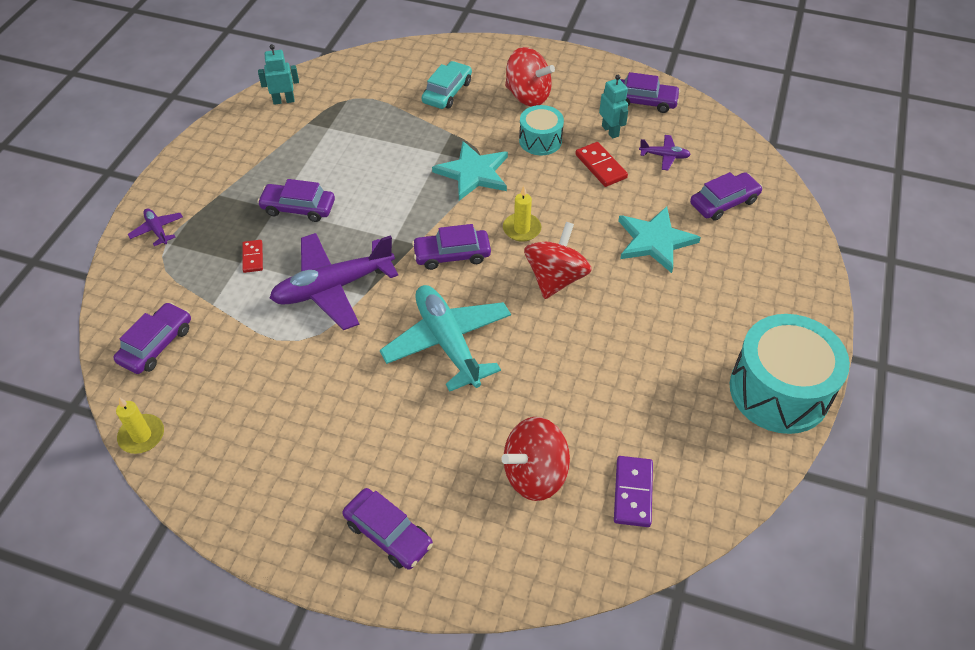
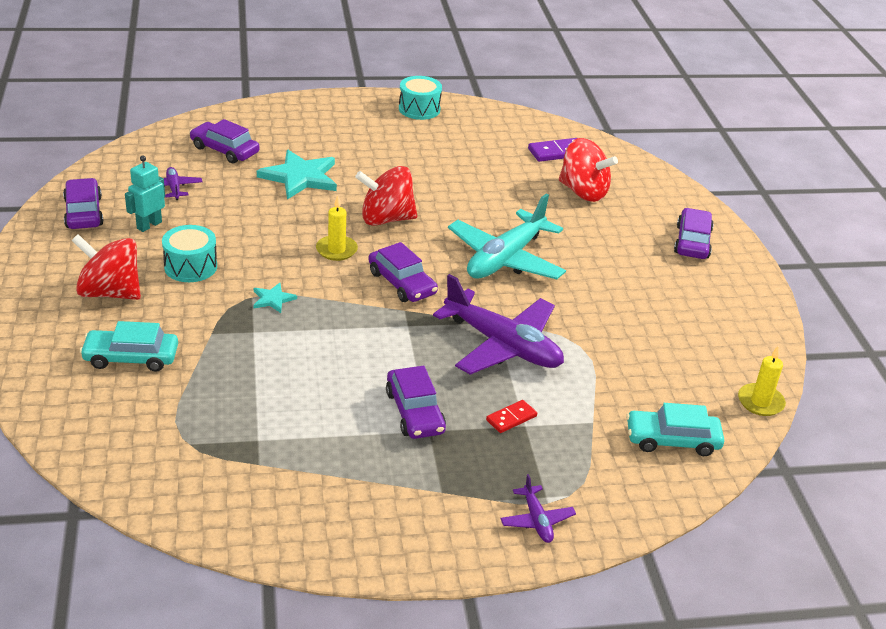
camera: 120 degrees left, 15 degrees down
purple car [113,302,191,374] -> turquoise car [626,403,724,456]
purple plane [128,208,183,246] -> purple plane turned 45 degrees counterclockwise [500,474,576,543]
turquoise robot [258,44,299,105] -> none
turquoise star [432,141,508,201] -> turquoise star [254,283,297,313], size x0.48
red spinning top [505,47,555,107] -> red spinning top turned 75 degrees counterclockwise [71,234,141,300]
red domino [575,142,628,187] -> none
turquoise drum [730,314,850,434] -> turquoise drum [399,76,442,120], size x0.54

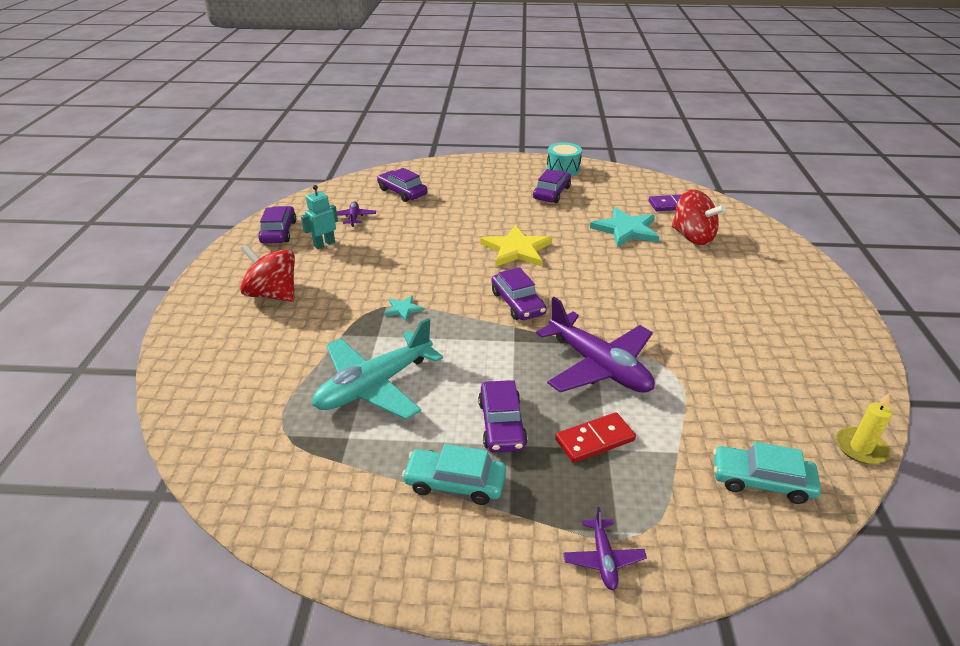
camera: 15 degrees right, 0 degrees up
turquoise car [80,321,178,372] -> turquoise car moved to [402,444,506,505]
turquoise drum [162,225,217,282] -> none
turquoise star [257,150,337,200] -> turquoise star moved to [590,207,659,247]
yellow candle [316,196,358,261] -> none
red spinning top [355,166,417,226] -> yellow star [481,225,552,267]
turquoise plane [448,193,566,279] -> turquoise plane moved to [312,318,443,420]
red domino [486,400,537,433] -> red domino [555,412,636,463], size x1.54
purple car [674,208,714,259] -> purple car moved to [533,169,571,203]

